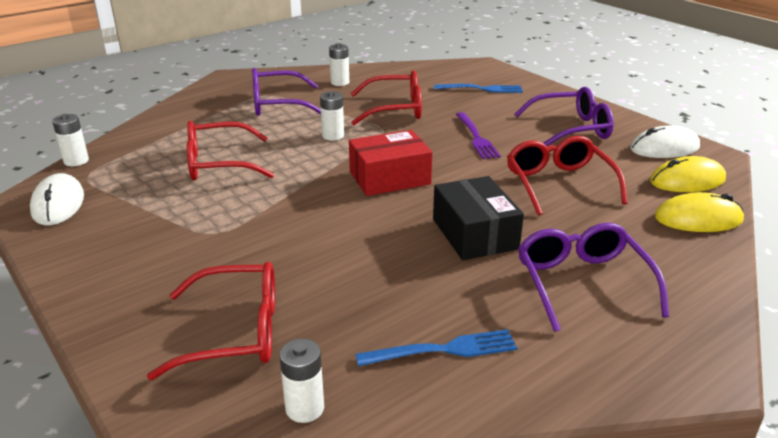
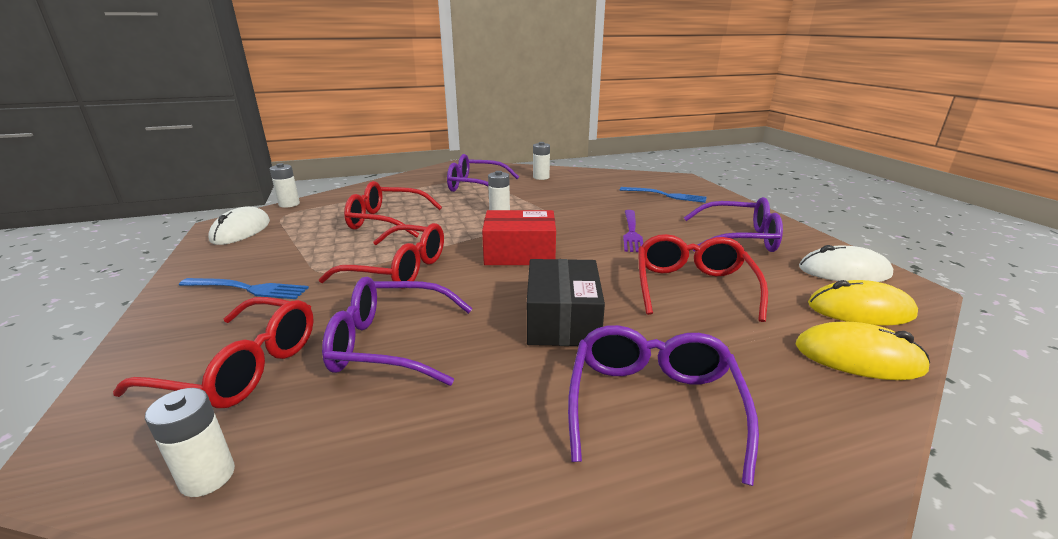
camera: 20 degrees right, 5 degrees down
red glasses [351,70,422,125] -> red glasses moved to [319,223,444,289]
blue fork [355,329,518,366] -> blue fork moved to [179,278,309,299]
none -> purple glasses [322,277,473,386]

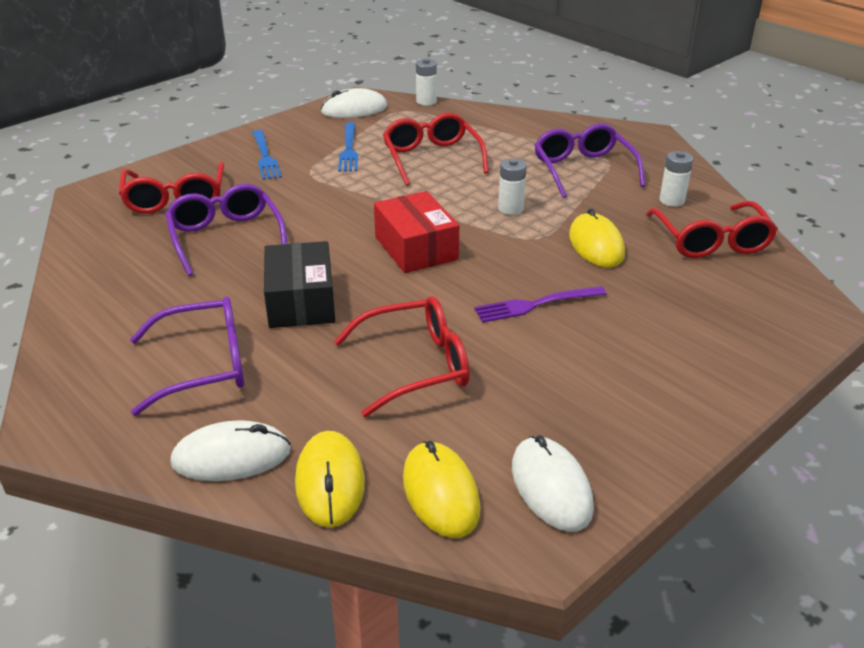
camera: 65 degrees right, 10 degrees up
white battery [145,388,235,497] -> none
red glasses [319,223,444,289] -> red glasses moved to [646,201,778,258]
black box [527,259,605,346] -> black box turned 75 degrees counterclockwise [264,241,335,328]
blue fork [620,187,707,203] -> blue fork moved to [338,122,358,172]
purple glasses [683,197,783,252] -> none
none -> white mouse [170,420,291,481]
none -> yellow mouse [569,209,625,268]

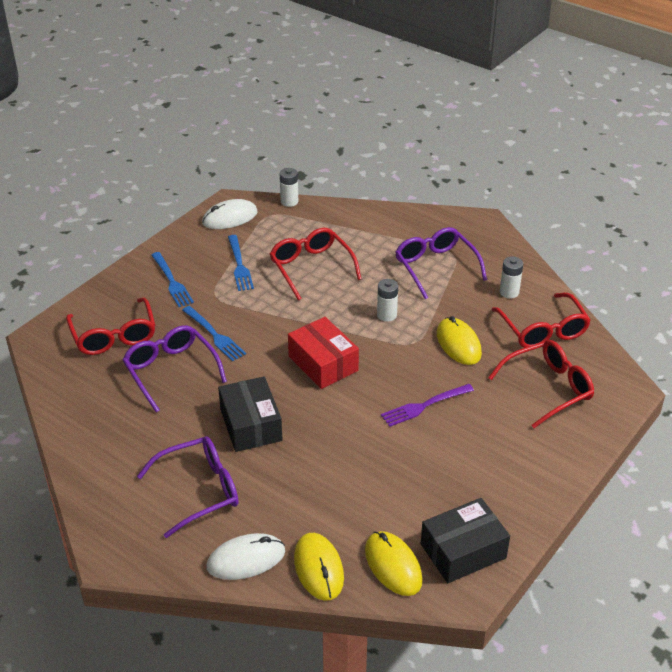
camera: 10 degrees left, 5 degrees up
red glasses [334,296,470,417] -> red glasses moved to [488,340,594,428]
white mouse [512,435,594,532] -> black box [421,498,510,583]
none -> blue fork [182,306,246,361]

